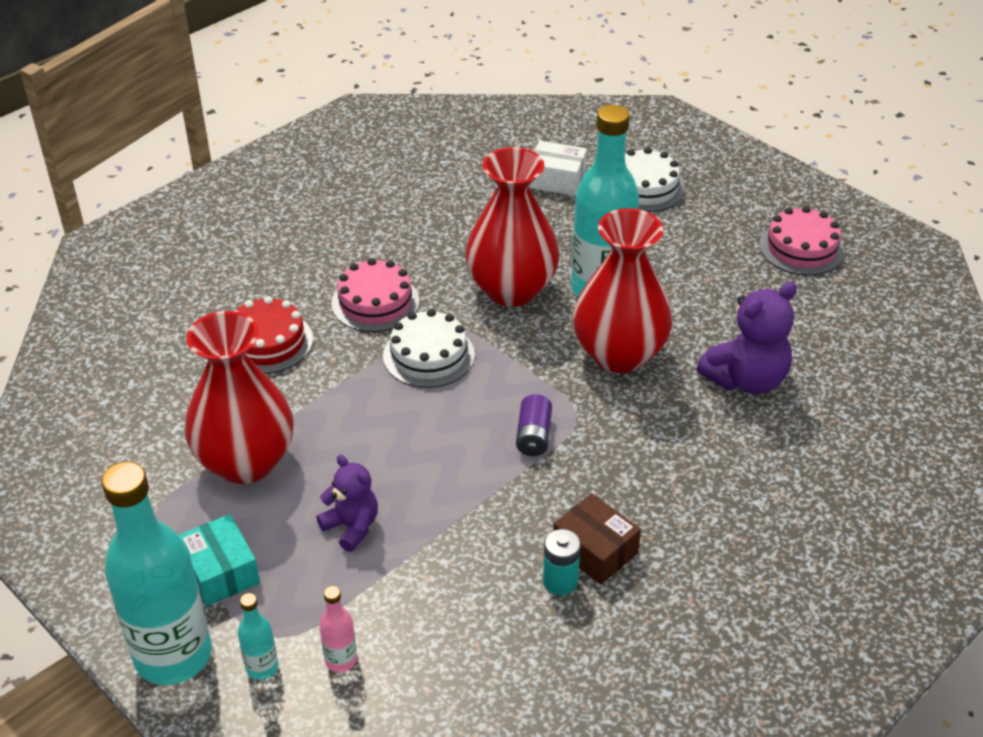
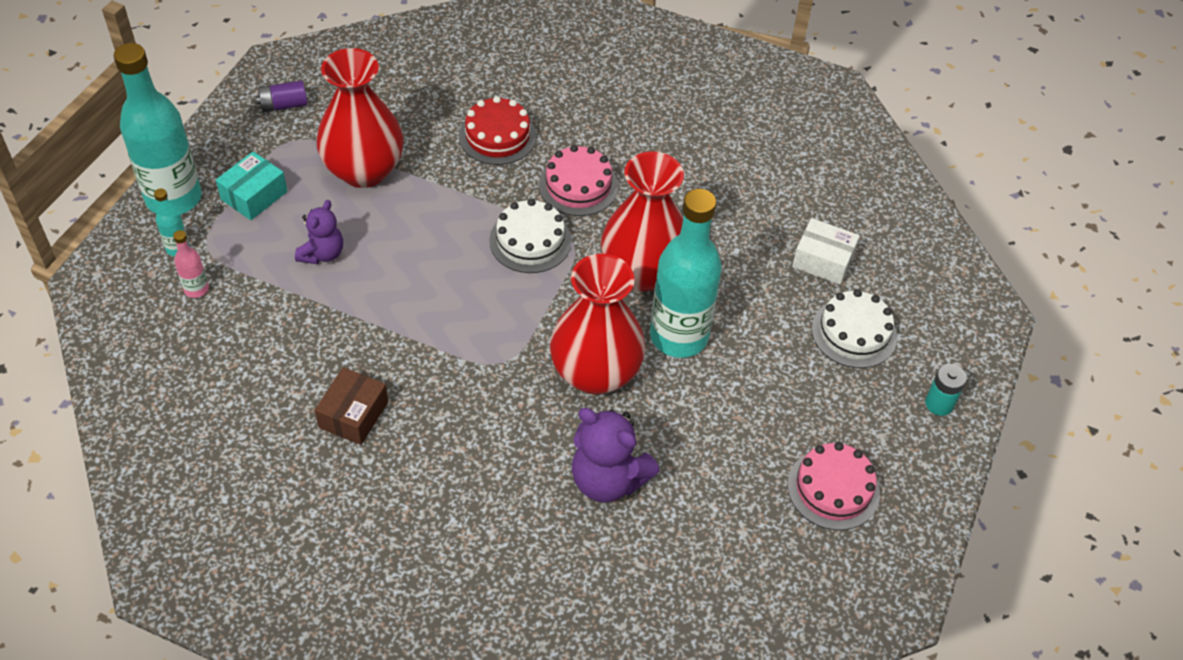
camera: 65 degrees right, 10 degrees up
purple battery [516,394,552,456] -> purple battery moved to [256,80,308,112]
white box [529,141,587,196] -> white box turned 60 degrees counterclockwise [792,218,860,285]
turquoise battery [543,529,581,595] -> turquoise battery moved to [925,364,967,416]

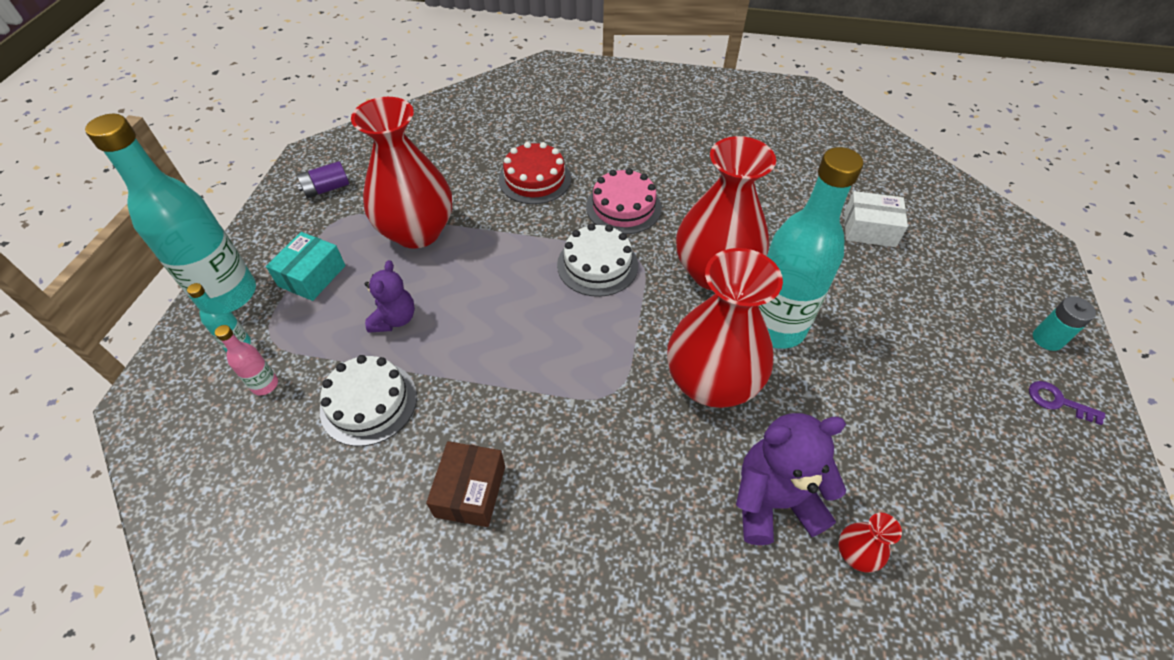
camera: 10 degrees left, 0 degrees up
purple teddy bear [572,408,660,503] -> purple teddy bear turned 150 degrees clockwise [736,413,846,545]
pink cake [787,442,880,530] -> none
white cake [812,289,897,368] -> white cake moved to [320,355,417,446]
none -> red vase [838,513,902,573]
none -> purple key [1029,381,1105,425]

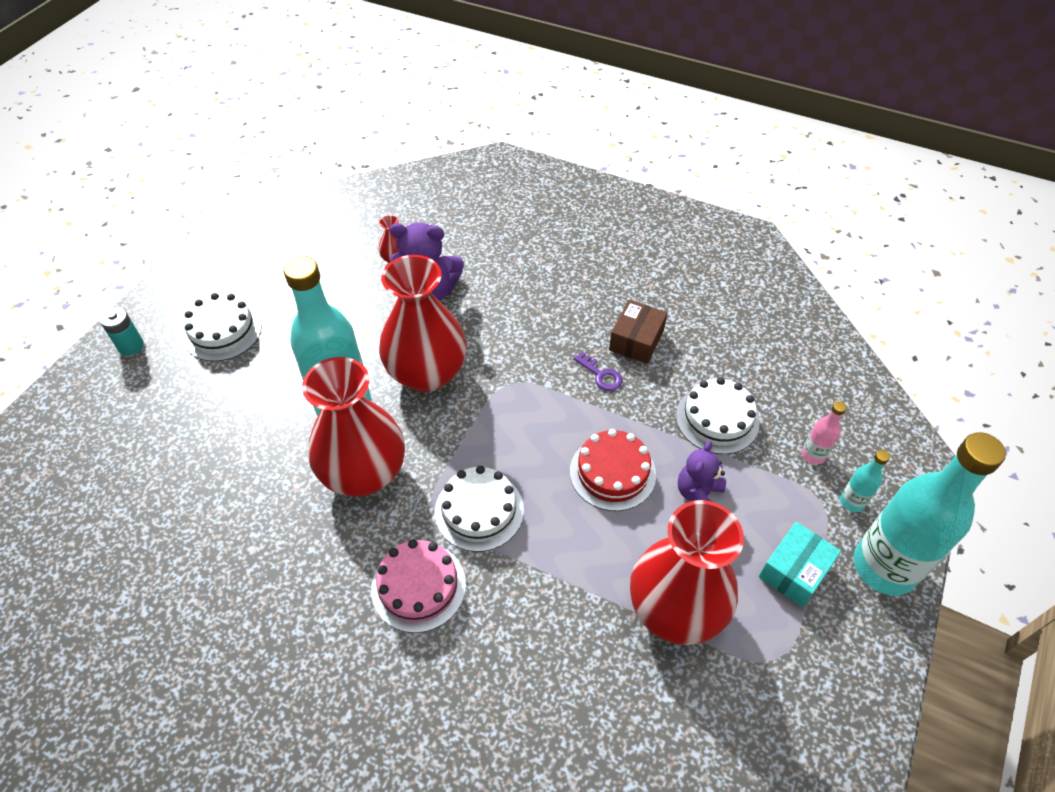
camera: 165 degrees left, 0 degrees up
purple battery [297,161,349,198] -> none
red cake [499,142,571,204] -> red cake moved to [570,429,656,511]
white box [844,191,908,247] -> none
purple key [1029,381,1105,425] -> purple key moved to [574,352,623,391]
none -> white cake [183,293,262,362]

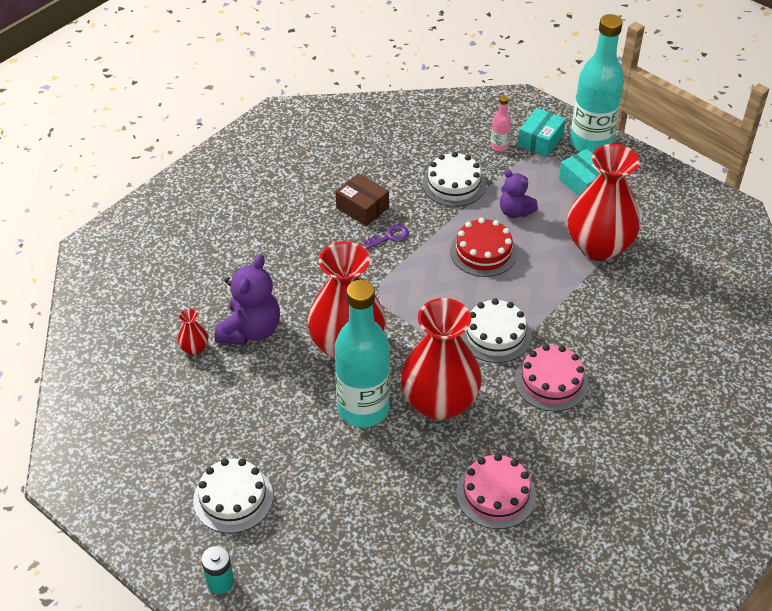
camera: 75 degrees left, 5 degrees down
turquoise bottle [840,450,890,512] -> turquoise box [518,108,566,157]
none -> pink cake [456,454,536,529]

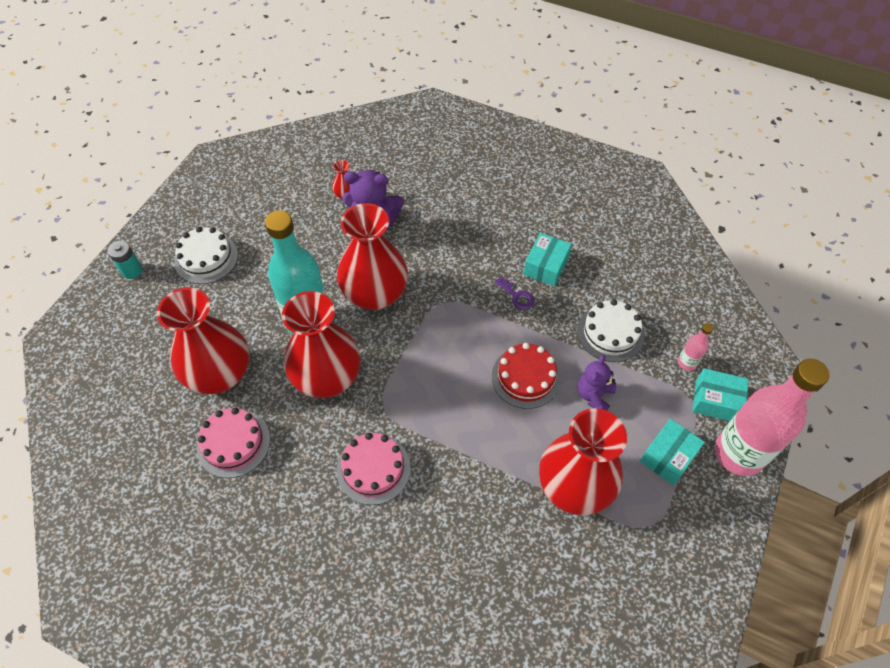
camera: 75 degrees right, 10 degrees up
brown box [336,173,389,226] -> turquoise box [523,233,572,286]
white cake [460,298,531,363] -> none
turquoise bottle [570,14,624,153] -> pink bottle [715,359,829,476]
none -> red vase [157,288,249,394]

